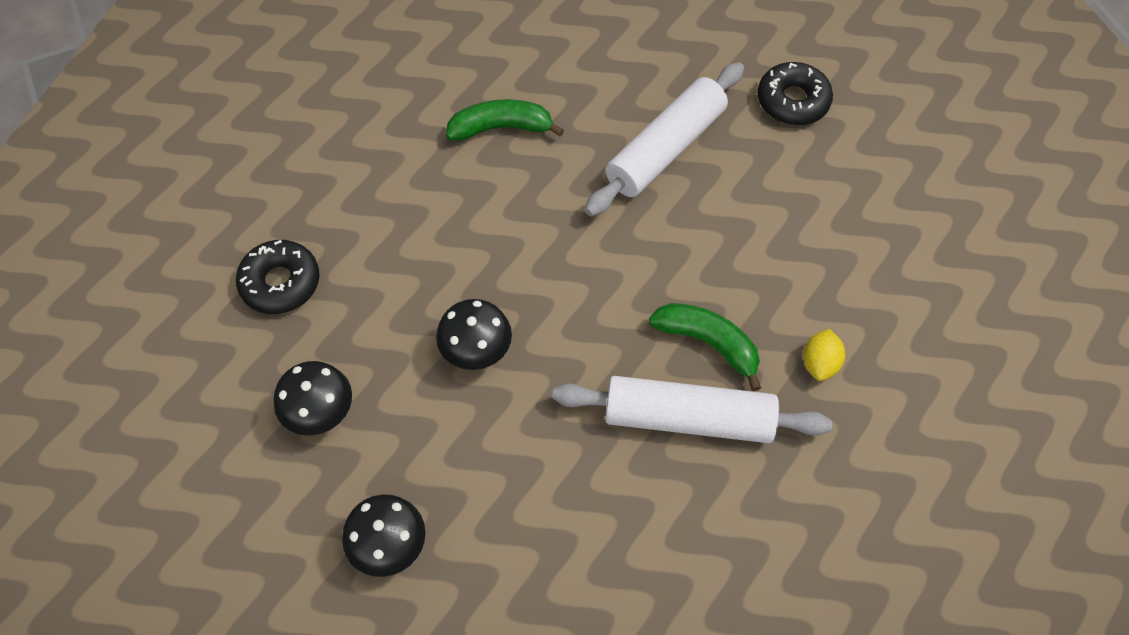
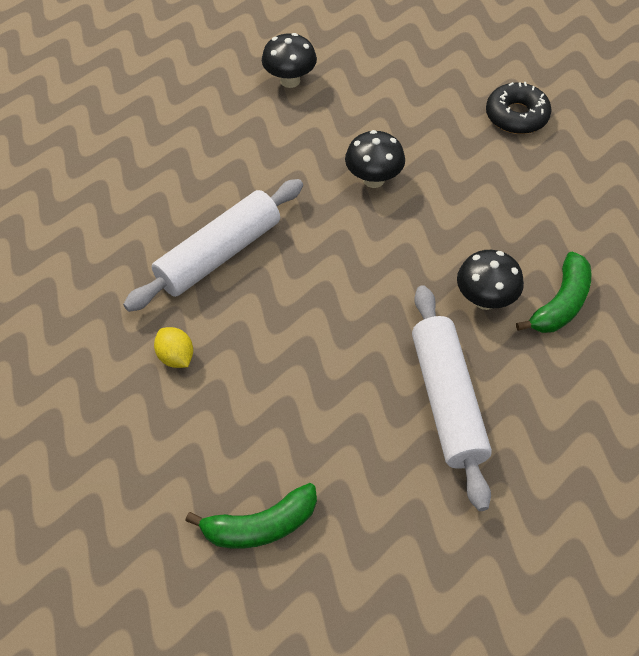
camera: 130 degrees right, 5 degrees down
black mushroom [274,361,352,435] -> black mushroom moved to [457,250,524,310]
green banana [649,303,761,391] -> green banana moved to [185,483,317,549]
black donut [758,62,833,125] -> none

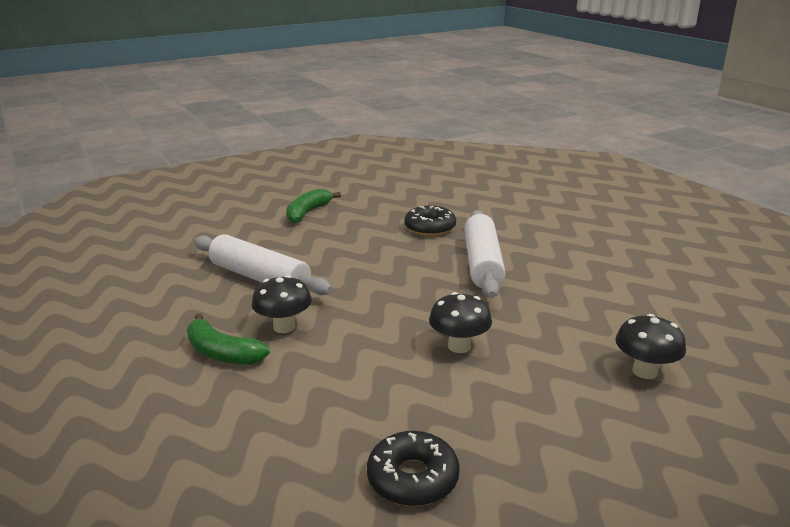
camera: 135 degrees right, 30 degrees down
yellow lemon [154,327,193,368] -> black donut [404,206,456,236]
green banana [516,251,592,333] -> green banana turned 45 degrees counterclockwise [187,313,270,365]

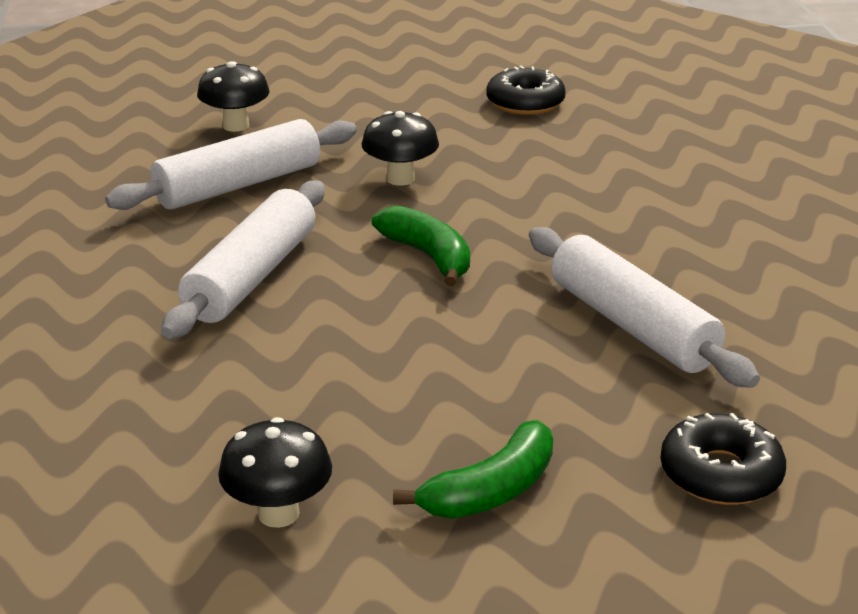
camera: 160 degrees left, 5 degrees up
green banana [187,313,270,365] -> green banana moved to [372,206,470,286]
black mushroom [251,275,312,333] -> black mushroom moved to [218,417,332,528]
black donut [404,206,456,236] -> black donut moved to [660,413,786,505]
none -> white rolling pin [105,119,357,210]

